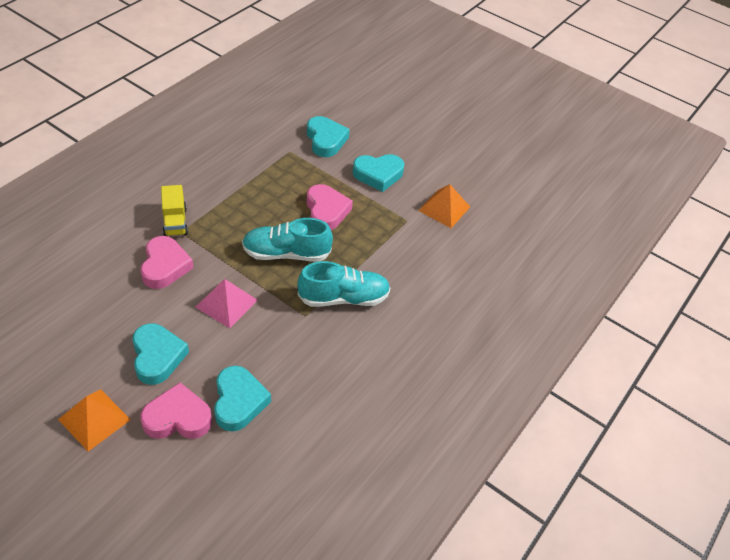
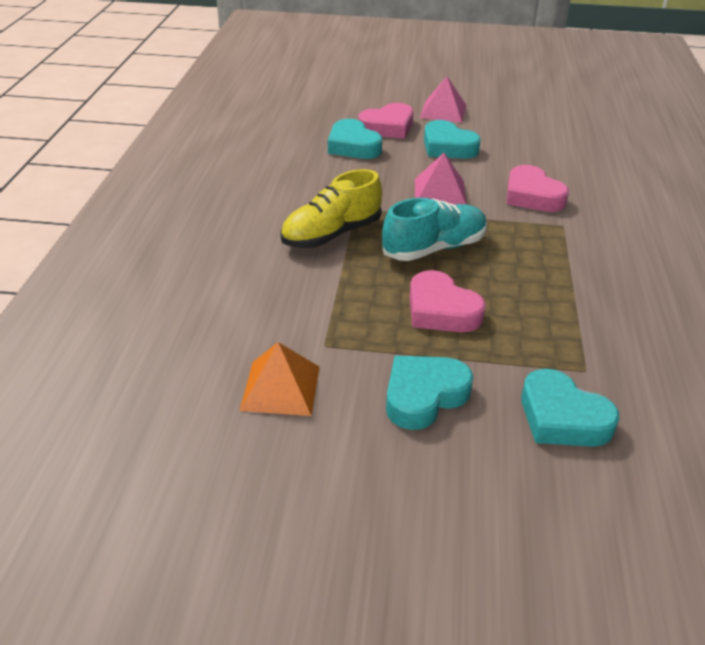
camera: 155 degrees right, 10 degrees down
orange pyramid [58,389,131,451] -> pink pyramid [420,76,467,123]
yellow truck [161,185,188,236] -> none
turquoise shoe [297,261,390,307] -> yellow shoe [280,169,382,248]

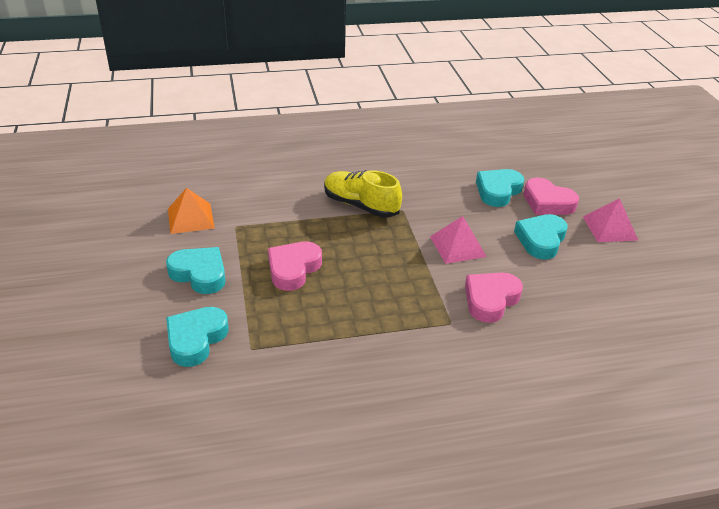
camera: 70 degrees right, 0 degrees up
turquoise shoe [382,198,487,261] -> none

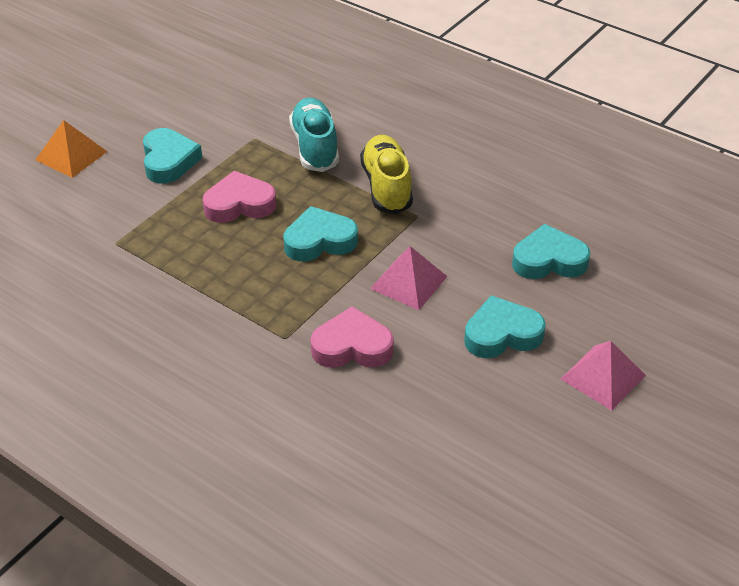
camera: 50 degrees right, 5 degrees up
turquoise heart [166,307,229,367] -> turquoise heart moved to [283,206,358,262]
orange pyramid [168,188,214,234] -> orange pyramid moved to [36,120,108,178]
pink heart [524,177,579,215] -> none
none -> turquoise shoe [289,98,339,172]

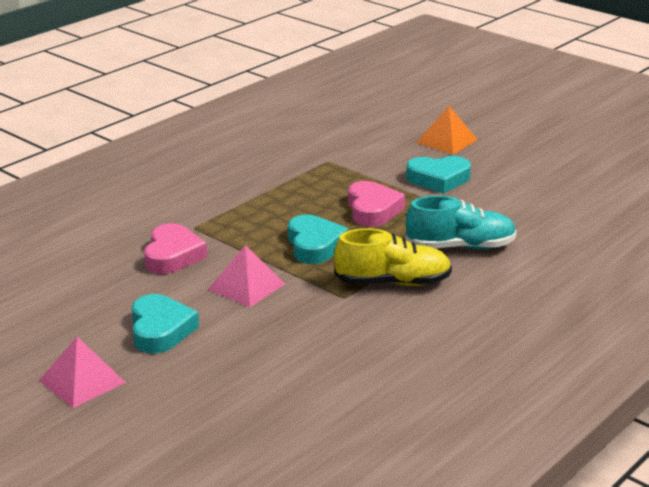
camera: 95 degrees right, 15 degrees down
turquoise heart [512,224,590,279] -> none

